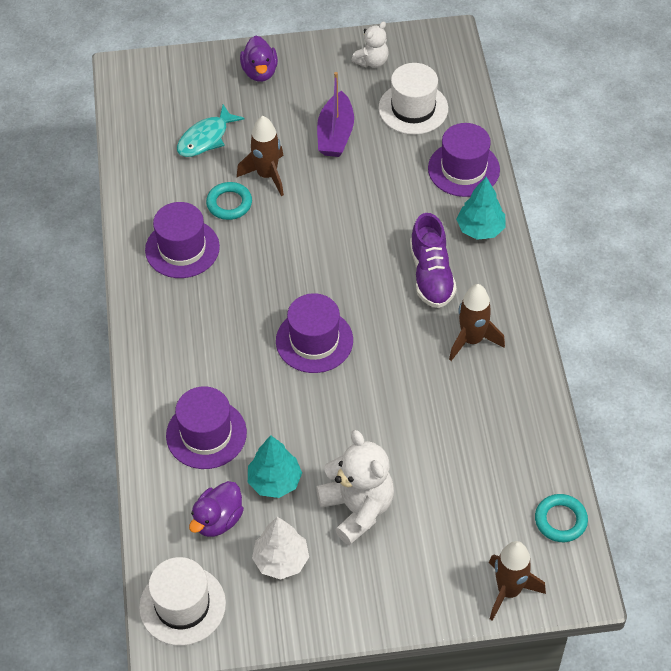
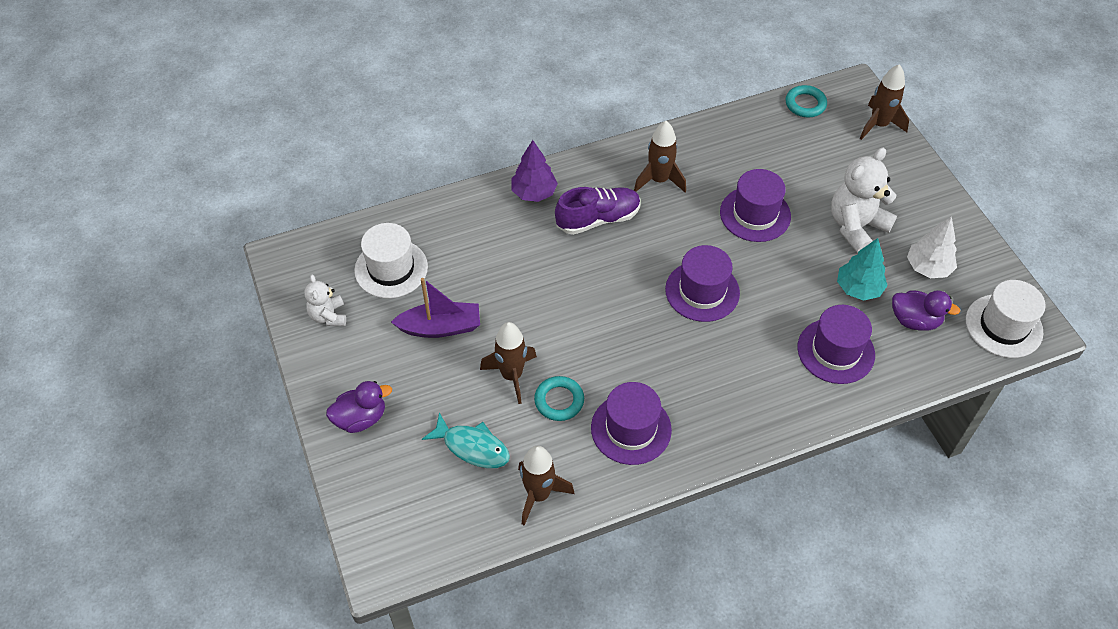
camera: 105 degrees left, 0 degrees up
white teddy bear [352,22,389,68] -> white teddy bear turned 135 degrees counterclockwise [304,275,346,326]
purple hat [428,123,500,197] -> purple hat moved to [720,169,791,242]
turquoise tree [456,177,505,240] -> purple tree [511,140,558,202]
none -> brown rocket [518,446,574,526]

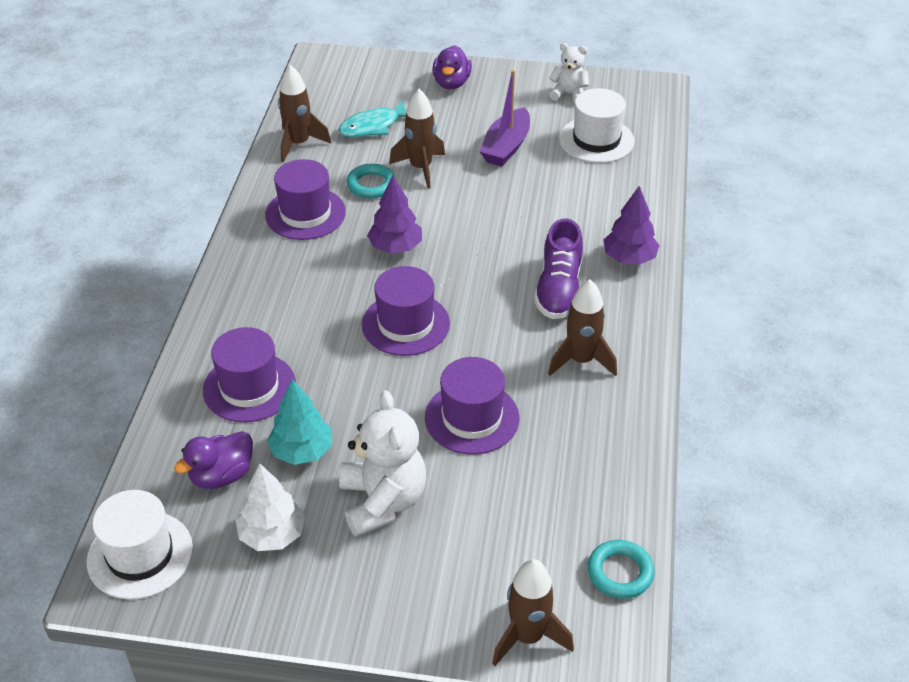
camera: 120 degrees right, 10 degrees down
none -> purple tree [367,175,422,253]

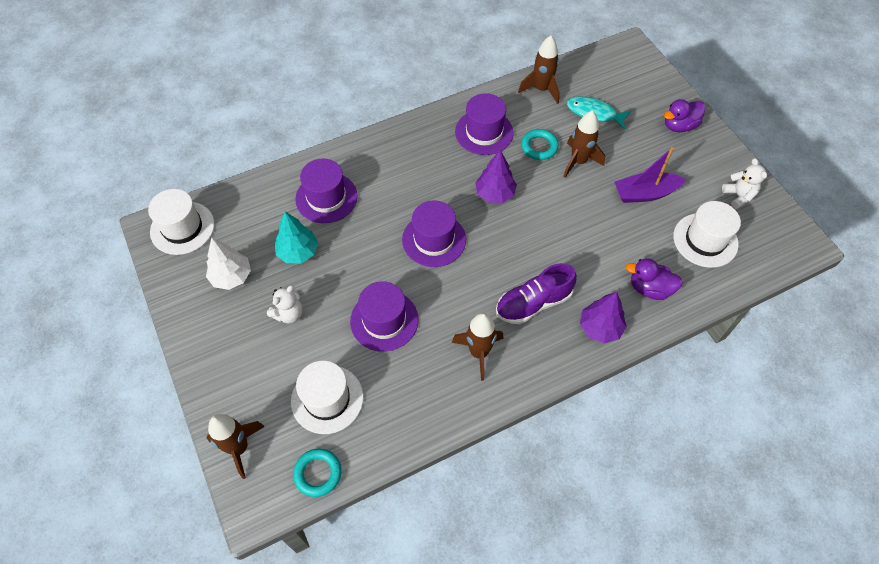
camera: 55 degrees right, 15 degrees up
purple duck [174,431,253,489] -> purple duck moved to [626,258,683,300]
white teddy bear [339,390,426,537] -> white teddy bear [267,285,303,324], size x0.57
none -> white hat [291,361,363,434]

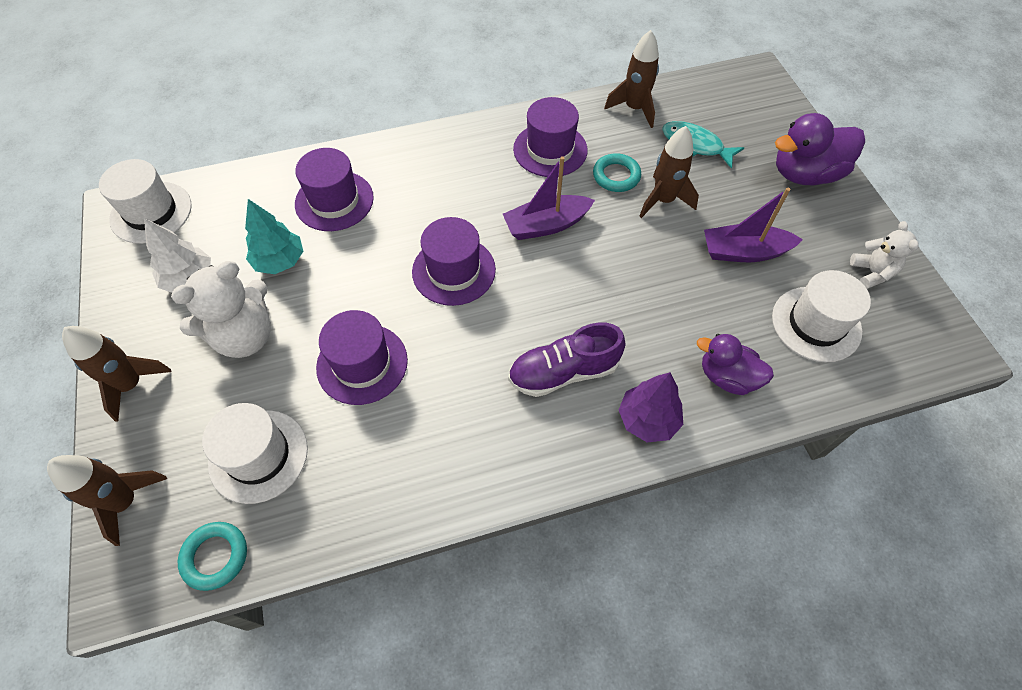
camera: 10 degrees right, 0 degrees up
white teddy bear [267,285,303,324] -> white teddy bear [171,261,271,358], size x1.76
brown rocket [452,313,504,381] -> brown rocket moved to [62,326,172,422]
purple tree [475,150,517,203] -> purple boat [503,156,595,240]
purple duck [664,99,706,132] -> purple duck [775,113,865,185], size x1.52

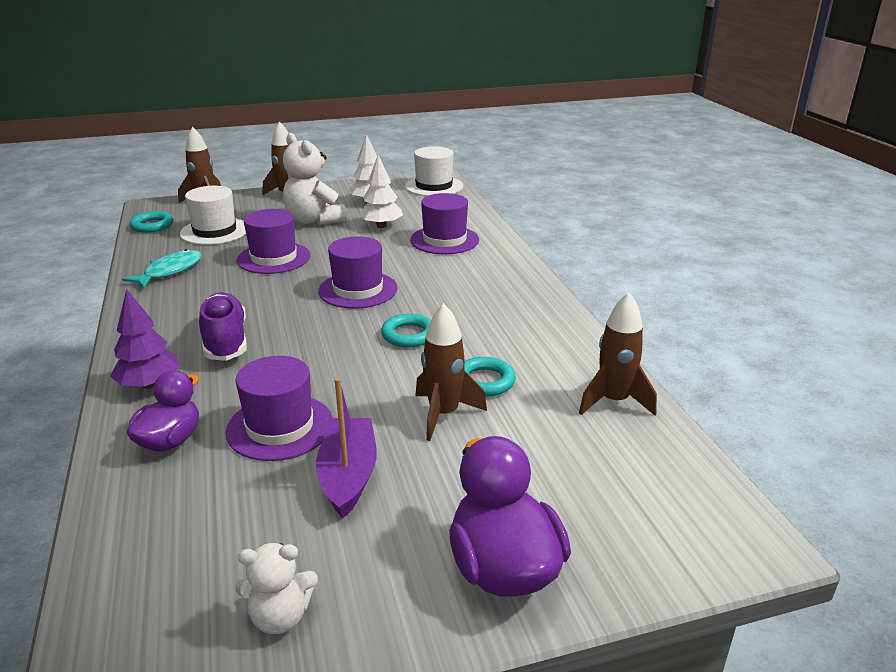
camera: 90 degrees right, 30 degrees down
turquoise tree [245,199,303,274] -> white tree [359,155,403,228]
purple boat [503,156,595,240] -> turquoise ring [381,314,431,347]
purple hat [513,97,588,177] -> purple hat moved to [226,356,333,461]
turquoise fish [662,121,744,169] -> turquoise fish moved to [122,249,202,288]
white hat [772,270,871,362] -> none

